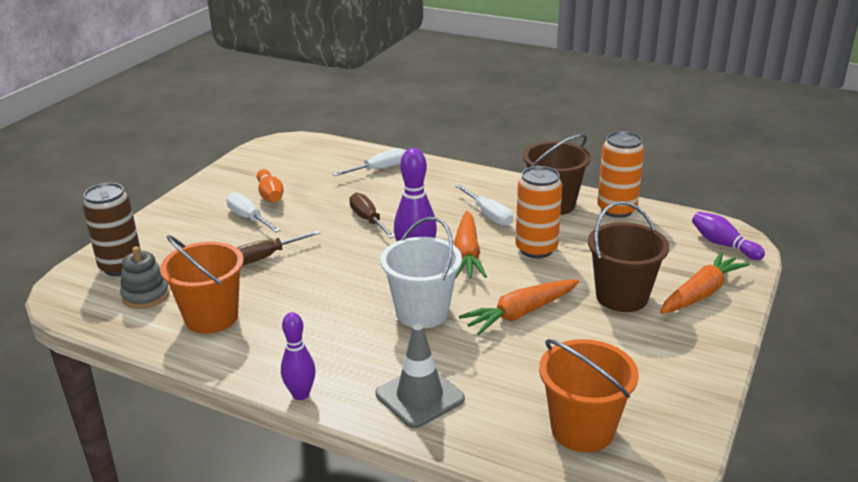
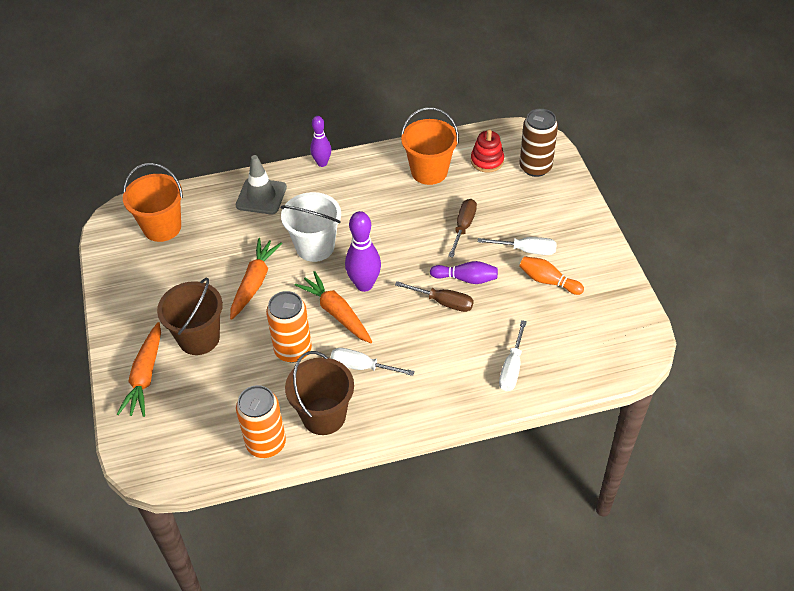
camera: 140 degrees right, 20 degrees up
grey stacking toy [120,246,170,309] -> red stacking toy [471,129,504,172]
purple bowling pin [692,212,765,260] -> purple bowling pin moved to [430,261,498,284]

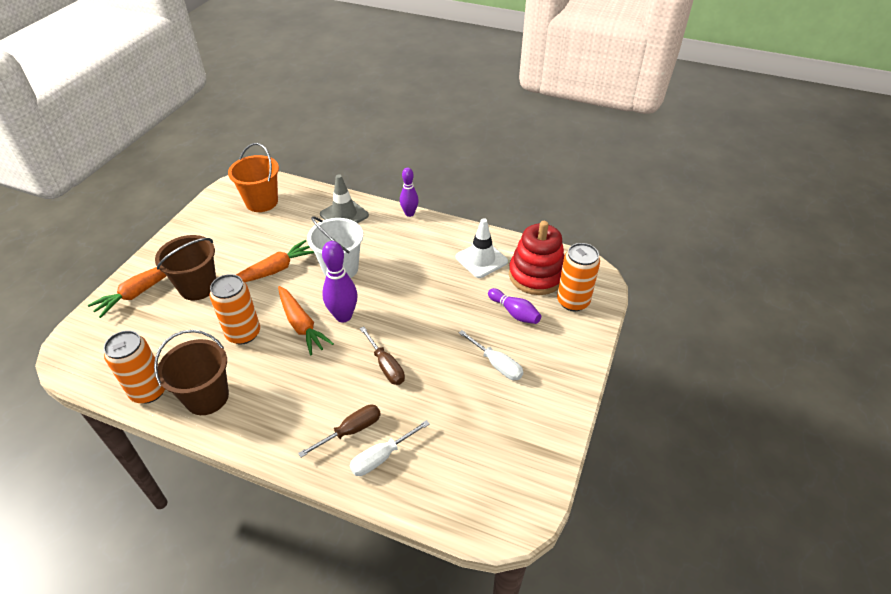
camera: 35 degrees right, 5 degrees down
orange carrot [295,271,372,343] -> orange carrot turned 150 degrees clockwise [278,286,334,356]
white screwdriver [330,348,415,376] -> none
orange bucket [401,107,459,185] -> white traffic cone [456,218,508,278]
purple bowling pin [430,261,498,284] -> purple bowling pin moved to [488,288,541,324]
brown screwdriver [448,199,477,258] -> brown screwdriver moved to [298,404,381,457]
red stacking toy [471,129,504,172] -> red stacking toy [509,221,564,295], size x1.71
orange bowling pin [519,256,584,295] -> none
brown can [520,109,558,177] -> orange can [557,243,600,311]

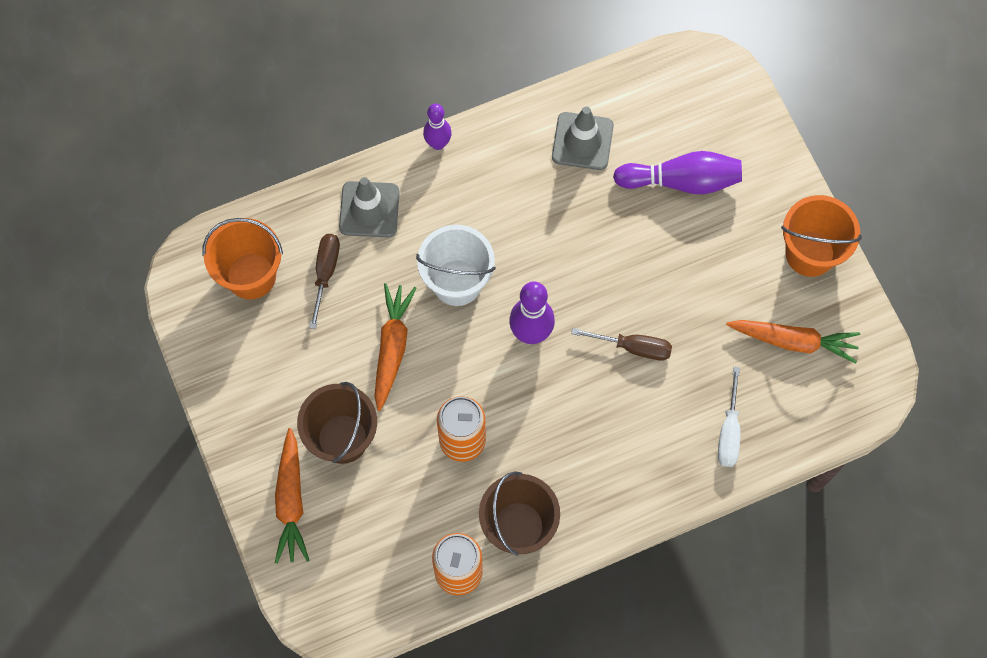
camera: 45 degrees left, 25 degrees up
orange carrot [278,286,334,356] -> orange carrot moved to [726,320,860,364]
brown screwdriver [298,404,381,457] -> brown screwdriver moved to [310,234,340,329]
white traffic cone [456,218,508,278] -> grey traffic cone [552,107,614,170]
white screwdriver [459,330,523,380] -> none
purple bowling pin [488,288,541,324] -> purple bowling pin [613,151,742,194], size x1.53
red stacking toy [509,221,564,295] -> none
orange can [557,243,600,311] -> none
none -> orange bucket [781,195,862,277]

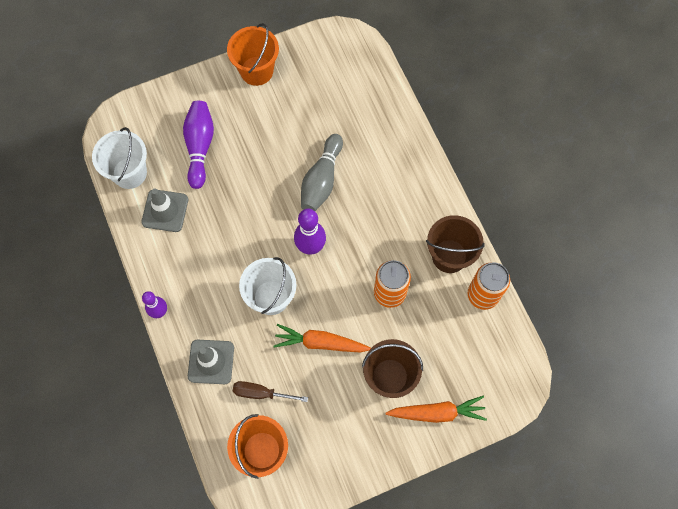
camera: 90 degrees left, 0 degrees up
brown screwdriver [571,328,672,361] -> grey bowling pin [301,134,343,211]
white screwdriver [718,367,740,467] -> none
orange carrot [726,320,860,364] -> none
none -> white bucket [92,127,147,189]

